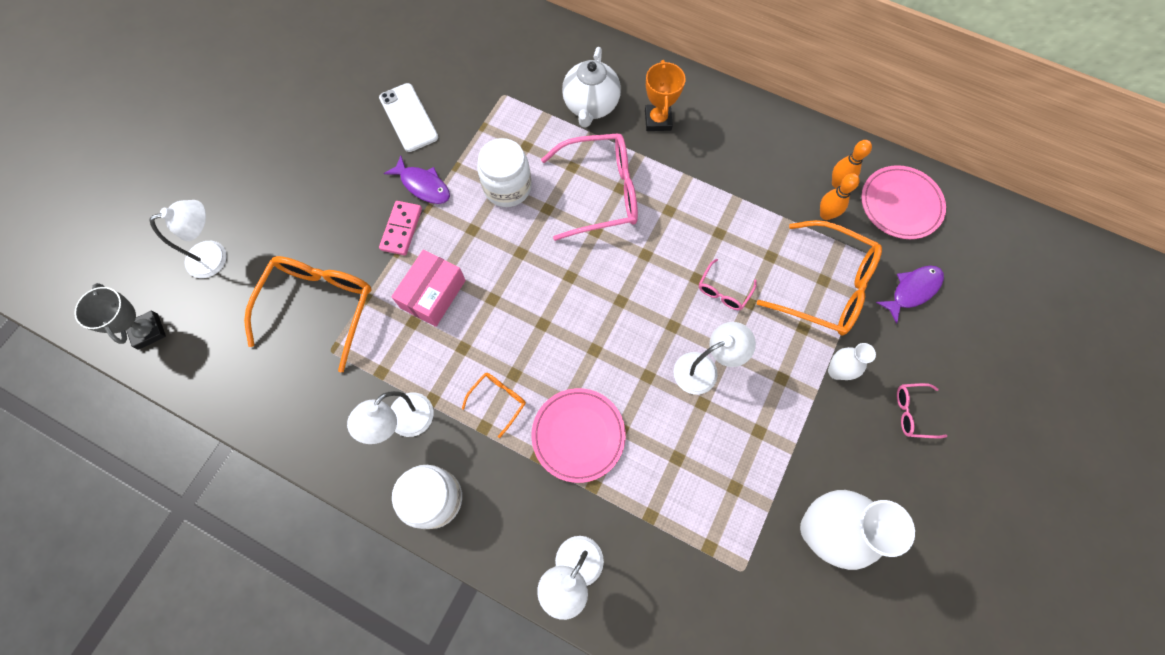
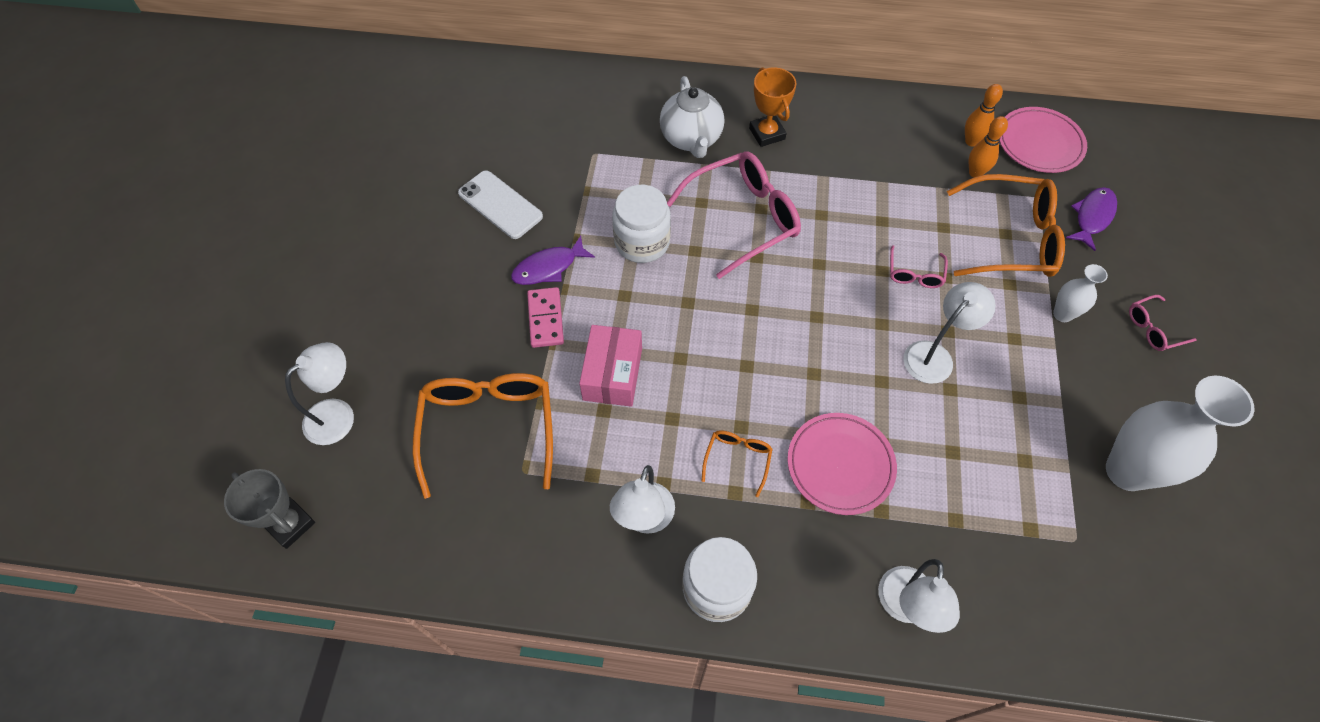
camera: 20 degrees left, 10 degrees down
purple fish [384,155,450,204] -> purple fish turned 135 degrees clockwise [511,236,595,285]

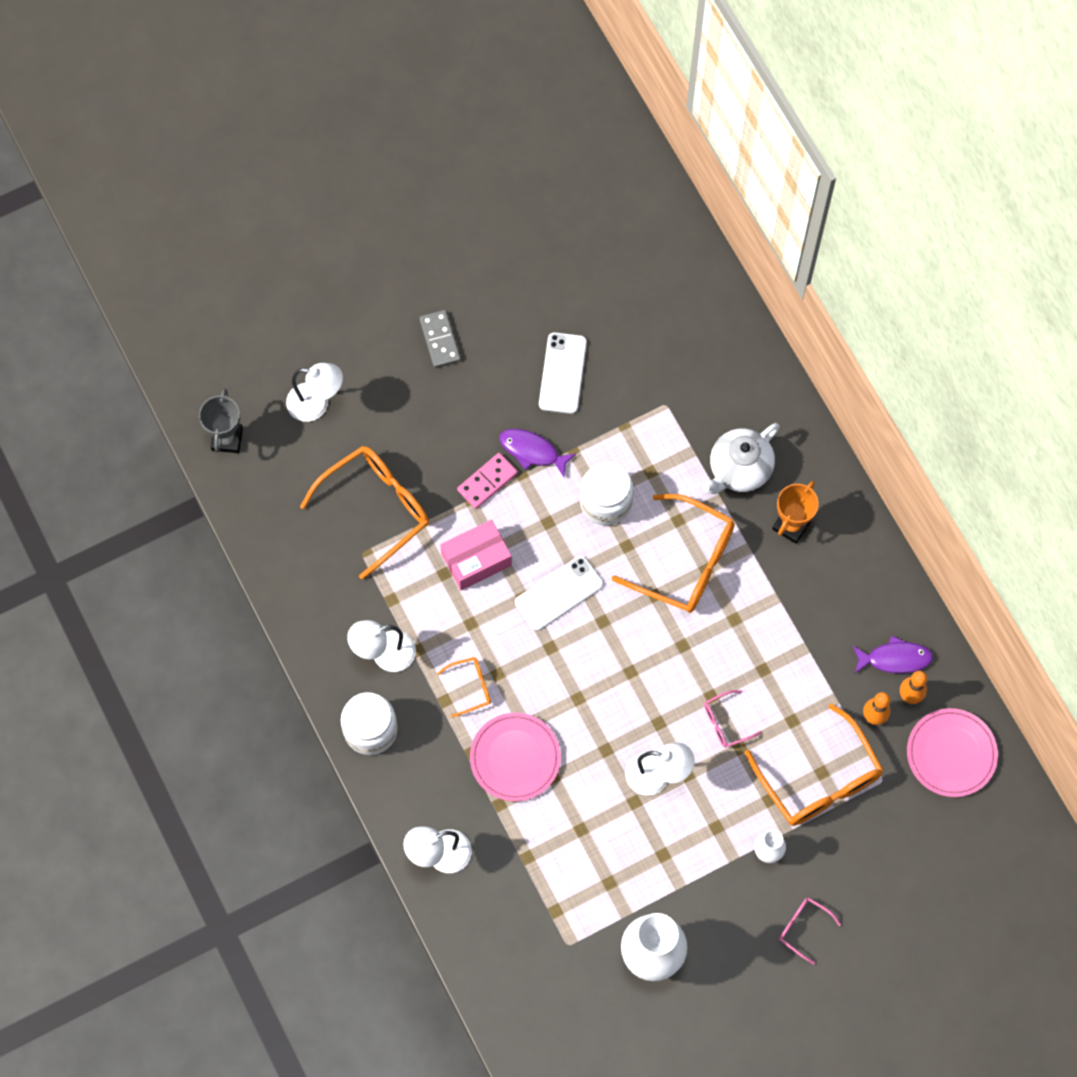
camera: 55 degrees right, 10 degrees up
pink glasses [667,151,801,279] -> orange glasses [612,494,735,613]
purple fish [1066,187,1117,251] -> purple fish moved to [853,636,933,673]
none -> grey domino [419,310,461,368]
none -> white phone [515,556,603,631]

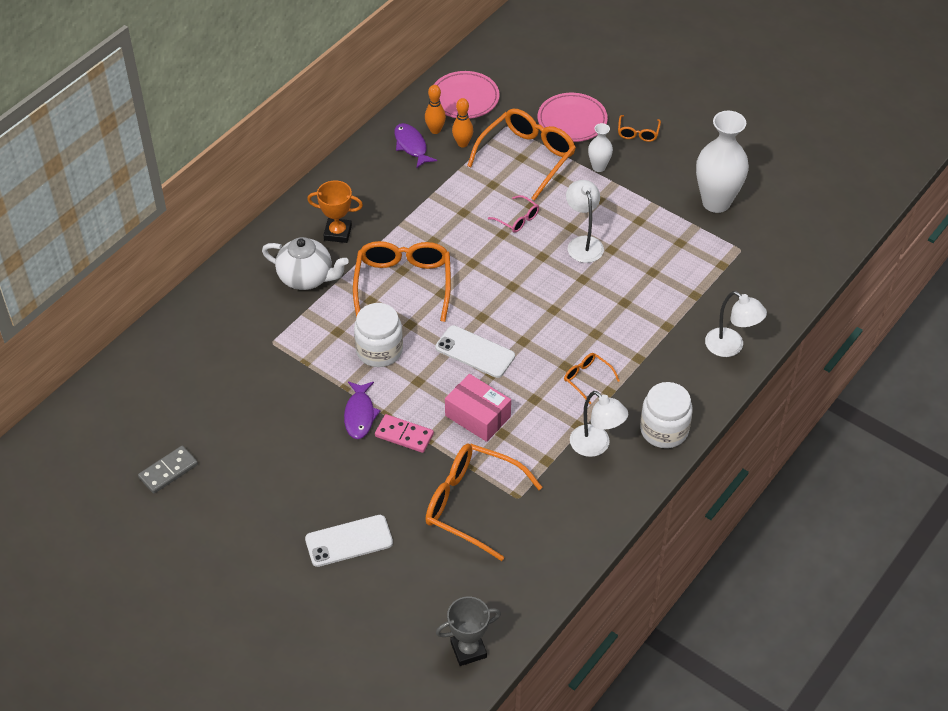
camera: 115 degrees left, 20 degrees down
white lamp [286,363,343,422] -> none
grey domino [419,310,461,368] -> grey domino moved to [138,446,198,494]
pink plate [470,713,561,801] -> pink plate moved to [538,93,608,142]
white phone [539,332,587,414] -> white phone moved to [305,515,393,567]
pink glasses [779,897,841,965] -> orange glasses [618,115,661,142]

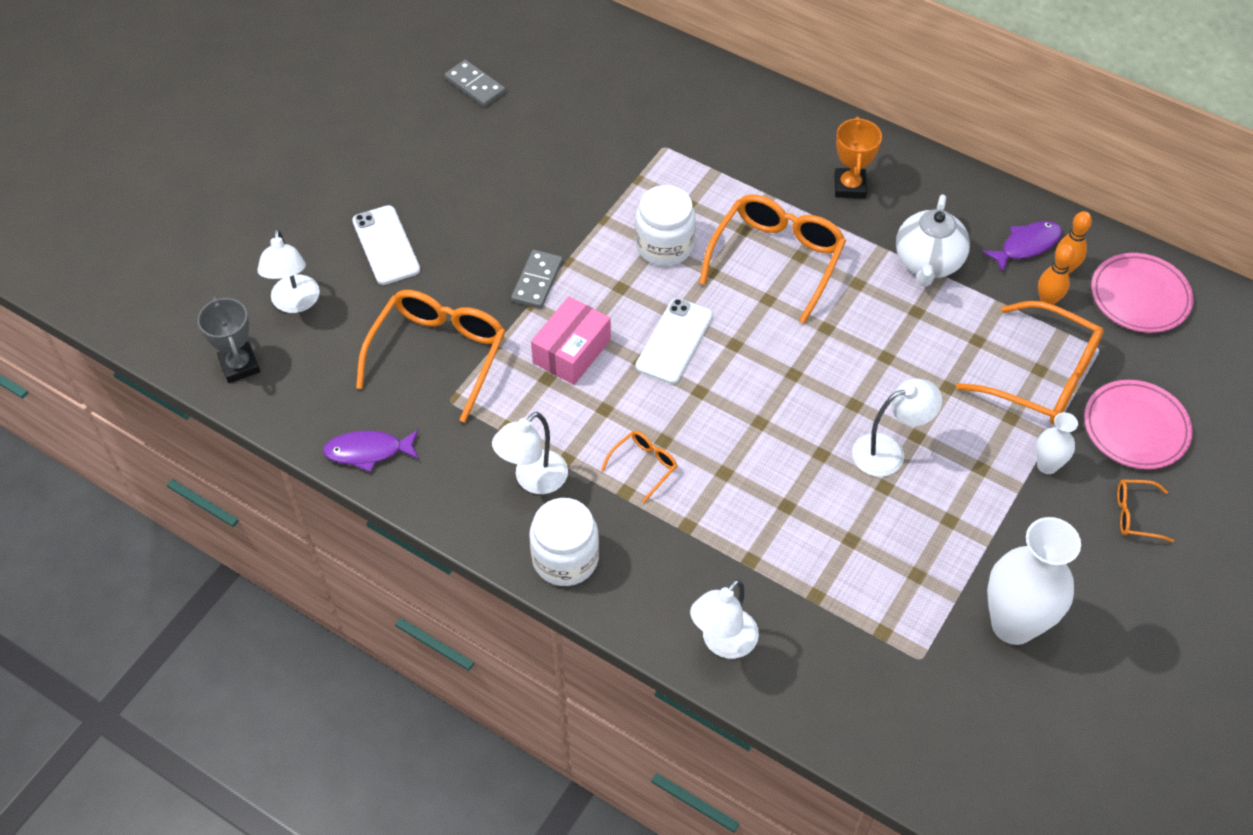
camera: 85 degrees right, 5 degrees up
white teapot [262,237,349,290] -> white teapot moved to [896,194,970,287]
purple fish [344,382,381,439] -> purple fish moved to [323,430,419,472]
orange glasses [353,241,451,322] -> orange glasses turned 60 degrees counterclockwise [699,195,846,324]
pink domino [375,414,434,453] -> grey domino [511,250,562,309]
pink glasses [488,195,539,233] -> none
none -> white lamp [257,229,320,313]

